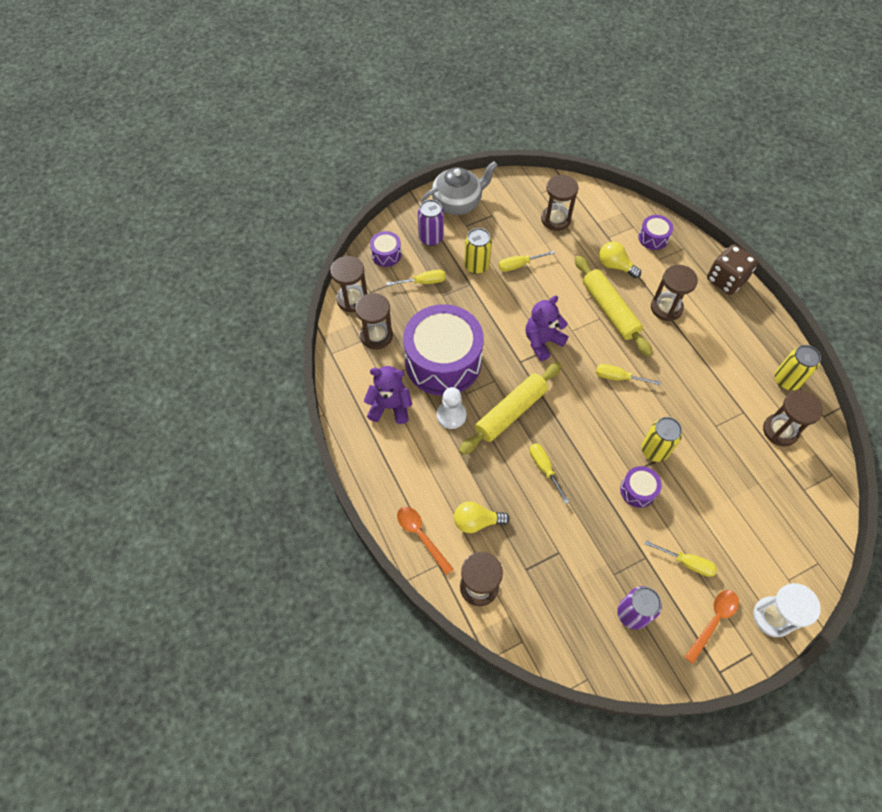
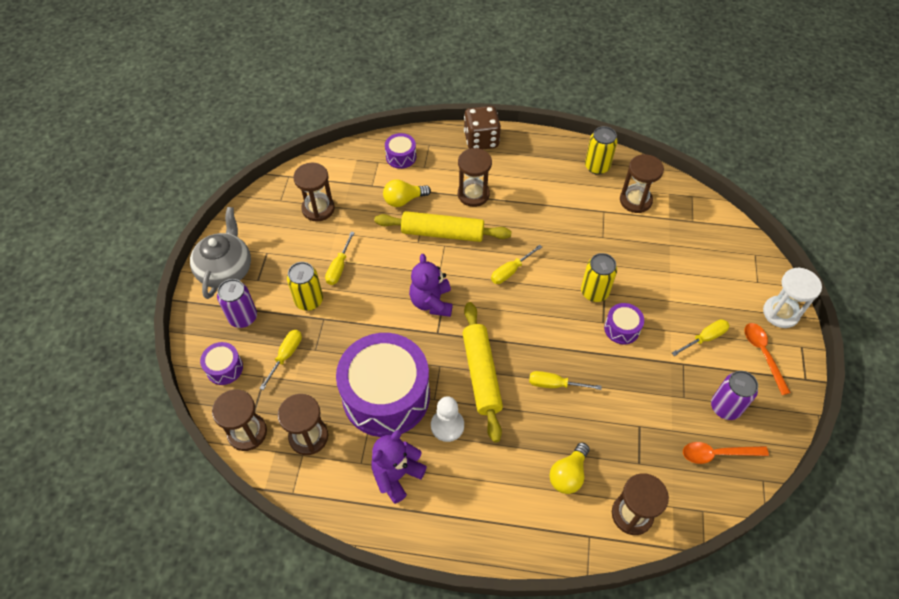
camera: 55 degrees left, 5 degrees down
orange spoon [397,507,454,575] -> orange spoon moved to [683,442,769,464]

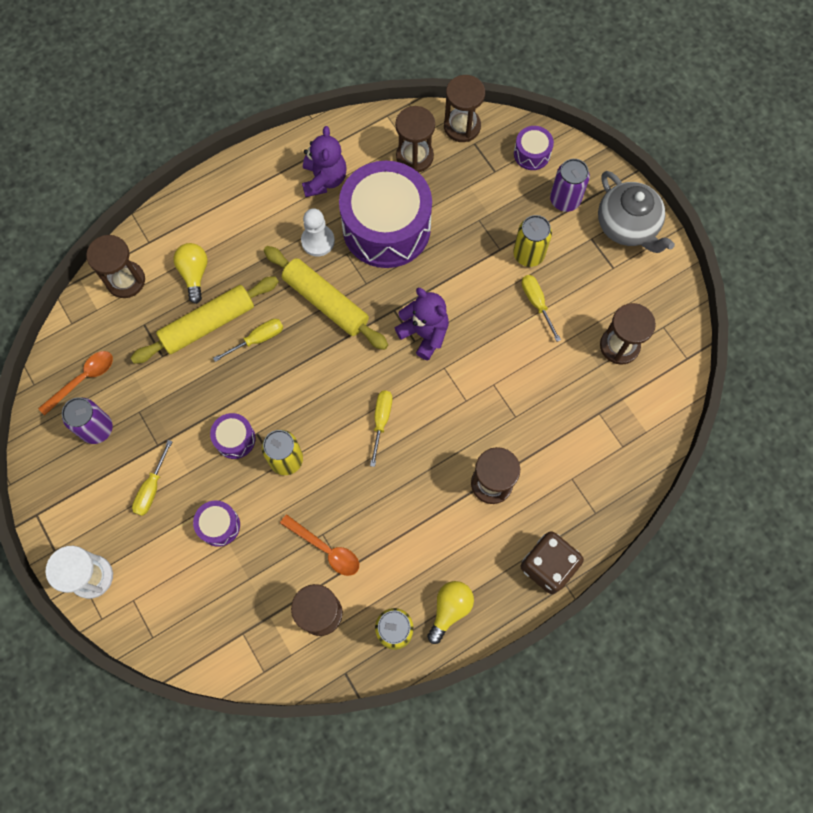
camera: 140 degrees right, 15 degrees up
yellow screwdriver [259,330,302,390] -> none
yellow rolling pin [374,211,512,242] -> yellow rolling pin moved to [131,276,279,364]
yellow light bulb [383,179,431,207] -> yellow light bulb moved to [427,581,474,644]
purple drum [385,133,416,169] -> purple drum moved to [193,500,240,547]
orange spoon [744,323,791,395] -> orange spoon moved to [280,514,359,576]

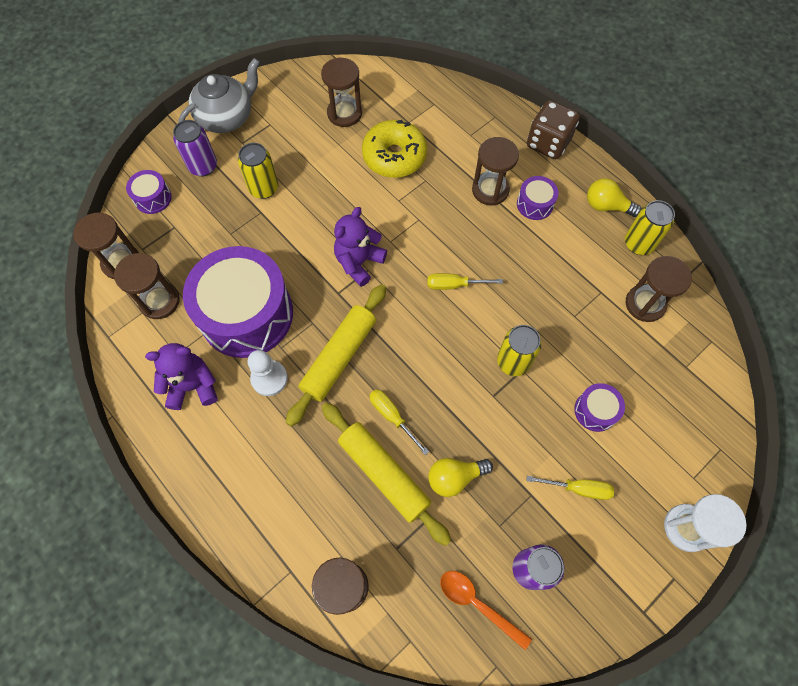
camera: 100 degrees left, 5 degrees down
yellow light bulb [173,243,208,304] -> yellow light bulb moved to [428,458,493,497]
purple drum [210,413,256,459] -> purple drum moved to [517,176,559,220]
orange spoon [280,514,359,576] -> none
yellow screwdriver [522,275,561,342] -> none
none -> yellow donut [362,120,427,178]

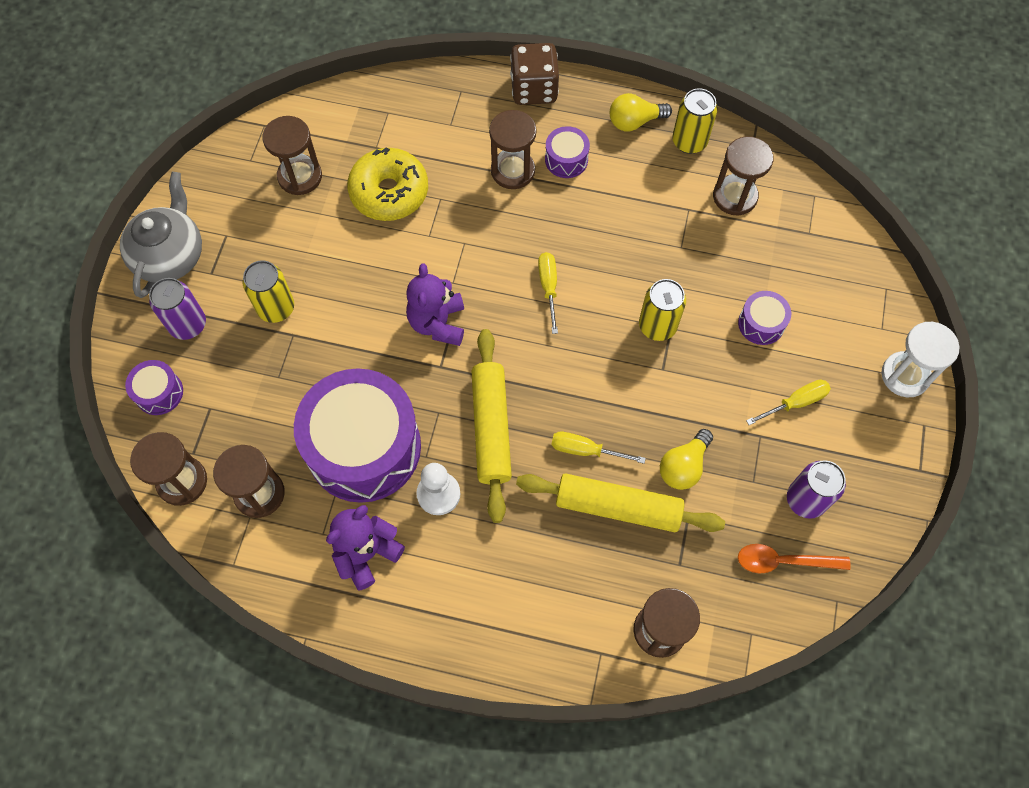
camera: 35 degrees left, 0 degrees up
yellow screwdriver [427,273,503,290] -> yellow screwdriver turned 120 degrees clockwise [538,252,558,334]

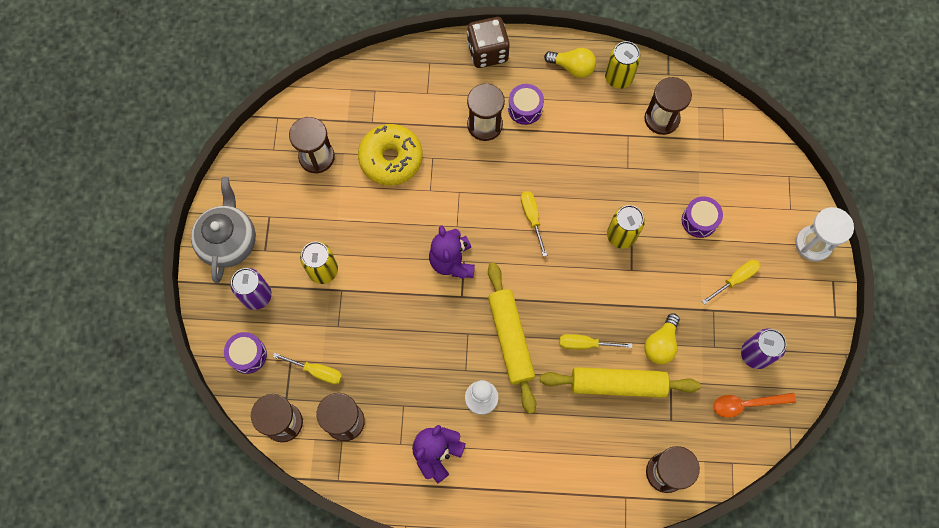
camera: 10 degrees left, 5 degrees up
purple drum [294,368,421,503] -> none
yellow light bulb [610,93,672,131] -> yellow light bulb turned 135 degrees counterclockwise [544,48,596,78]
none -> yellow screwdriver [273,353,342,384]

